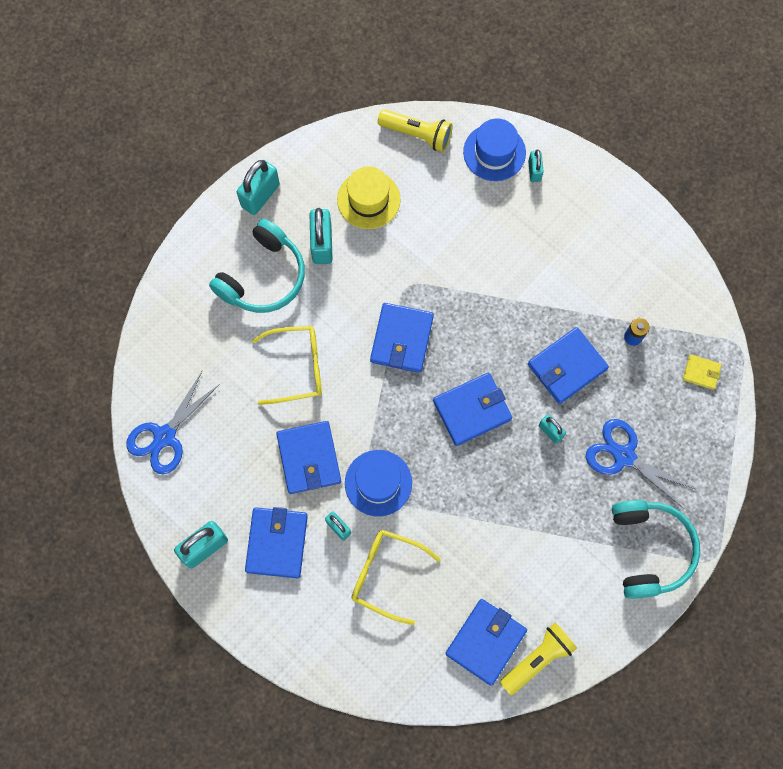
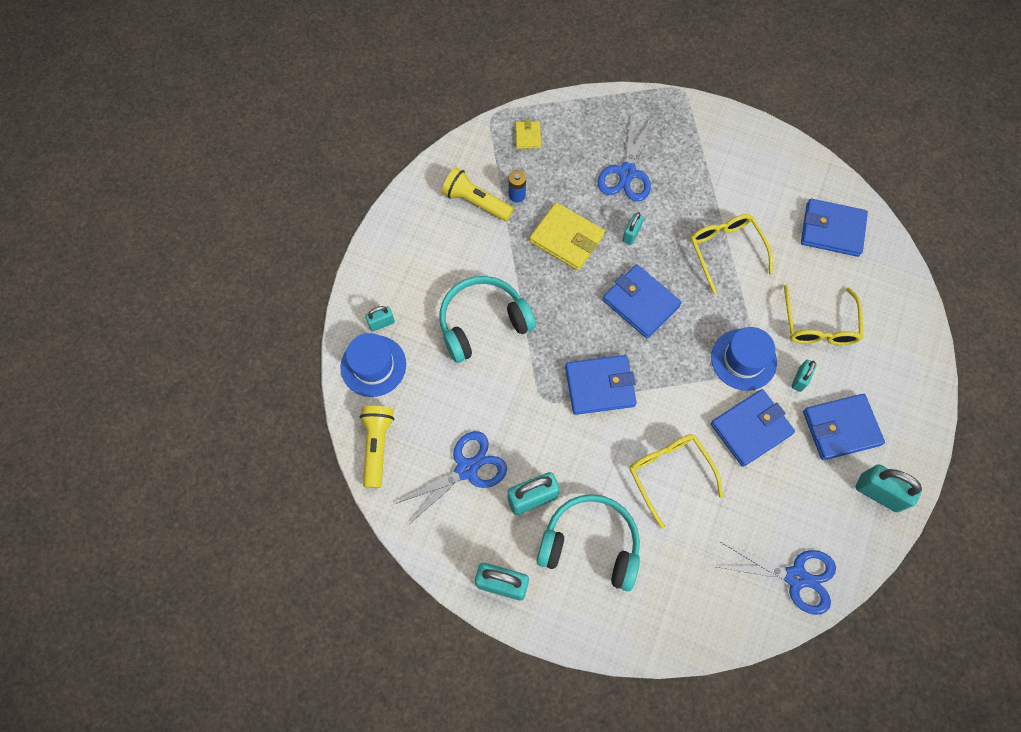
camera: 110 degrees left, 5 degrees down
yellow hat [337,166,401,229] -> blue scissors [395,431,507,523]
yellow flashlight [500,623,577,695] -> yellow flashlight moved to [442,167,514,221]
blue wallet [528,327,609,404] -> yellow wallet [529,202,605,271]
turquoise headphones [612,500,700,599] -> turquoise headphones moved to [439,276,536,363]
none -> yellow glasses [690,214,773,294]

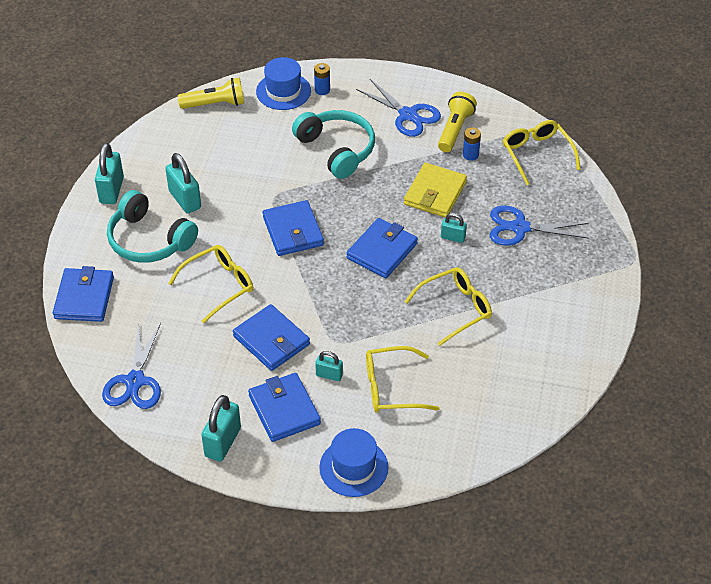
camera: 80 degrees right, 20 degrees down
turquoise padlock [365,306,395,332] -> blue battery [314,63,330,95]
blue scissors [395,431,507,523] -> blue scissors moved to [356,79,441,137]
yellow wallet [515,120,541,149] -> yellow glasses [503,120,581,185]
turquoise headphones [536,494,640,591] -> turquoise headphones turned 120 degrees clockwise [107,190,198,263]
blue hat [711,327,777,391] -> blue hat moved to [319,428,389,497]
blue wallet [801,199,868,257] -> blue wallet moved to [53,266,114,322]

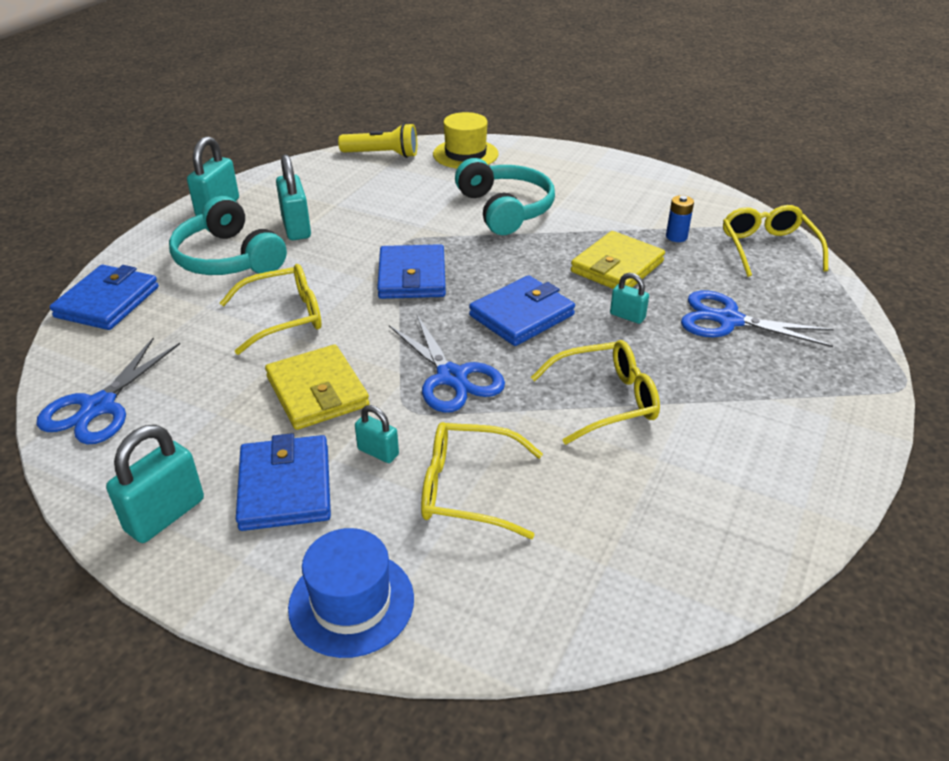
camera: 15 degrees right, 10 degrees down
blue wallet [233,304,310,371] -> yellow wallet [265,345,370,430]
blue hat [256,57,311,110] -> yellow hat [433,112,498,169]
blue battery [314,63,330,95] -> none
blue scissors [356,79,441,137] -> blue scissors moved to [389,315,505,413]
yellow flashlight [438,92,477,152] -> none

